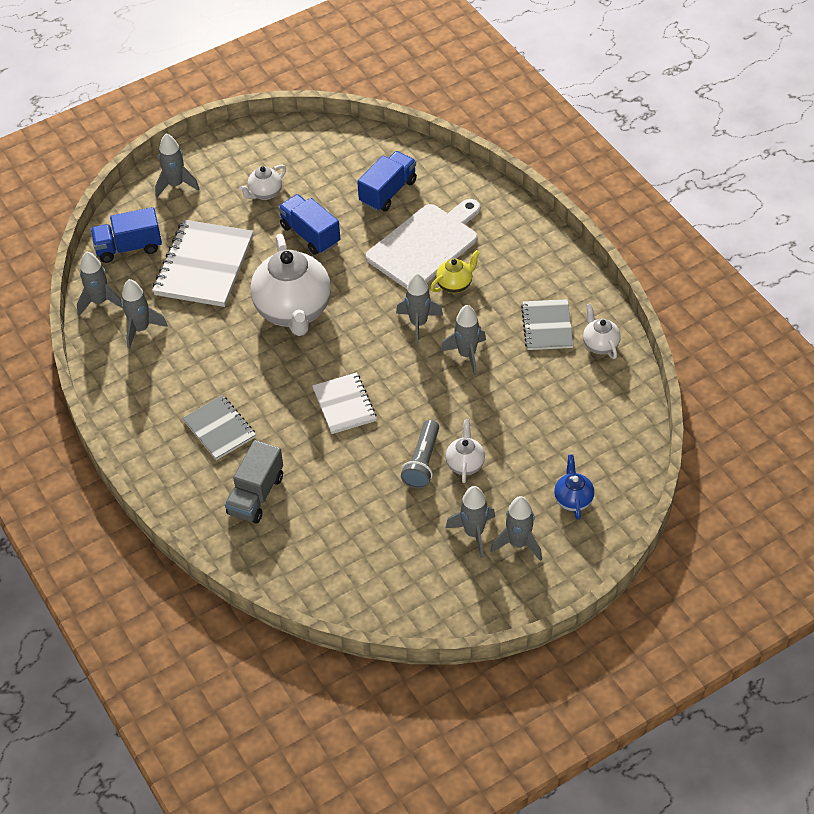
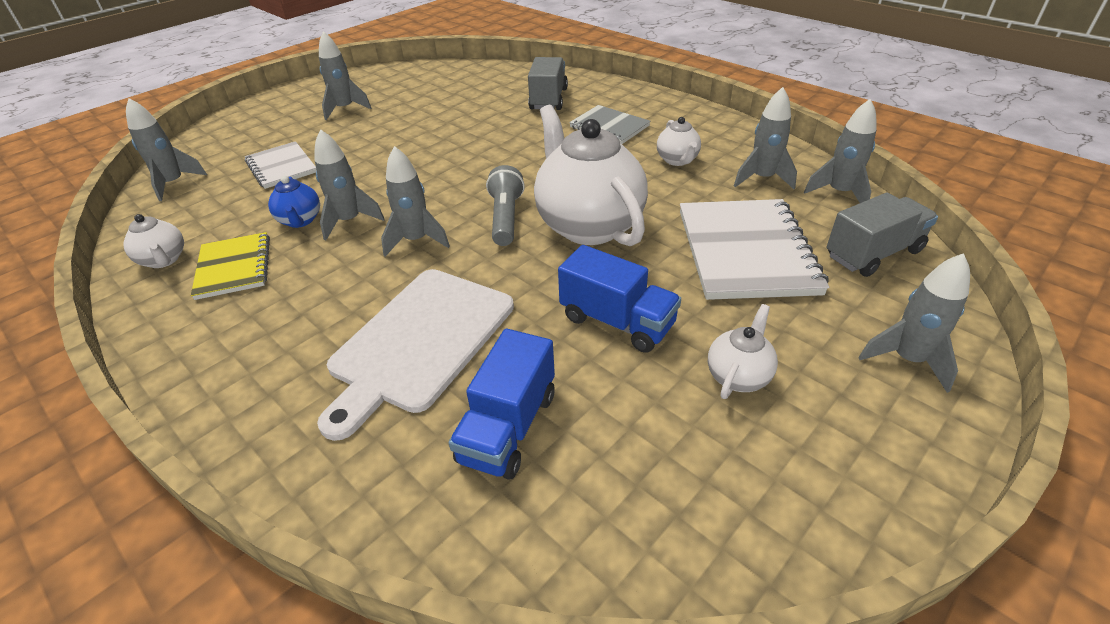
camera: 165 degrees right, 10 degrees down
blue truck [90,207,162,263] -> grey truck [827,193,938,277]
white notebook [312,372,376,434] -> white notebook moved to [245,141,317,189]
grey flashlight [401,420,439,489] -> grey flashlight moved to [486,165,525,246]
yellow teapot [430,250,480,293] -> none
white teapot [446,419,485,483] -> white teapot moved to [657,117,701,166]
grey rocket [490,496,542,561] -> grey rocket moved to [126,98,207,201]
grey notebook [521,299,574,350] -> yellow notebook [191,232,270,300]
blue teapot [554,454,594,520] -> blue teapot moved to [268,176,320,228]

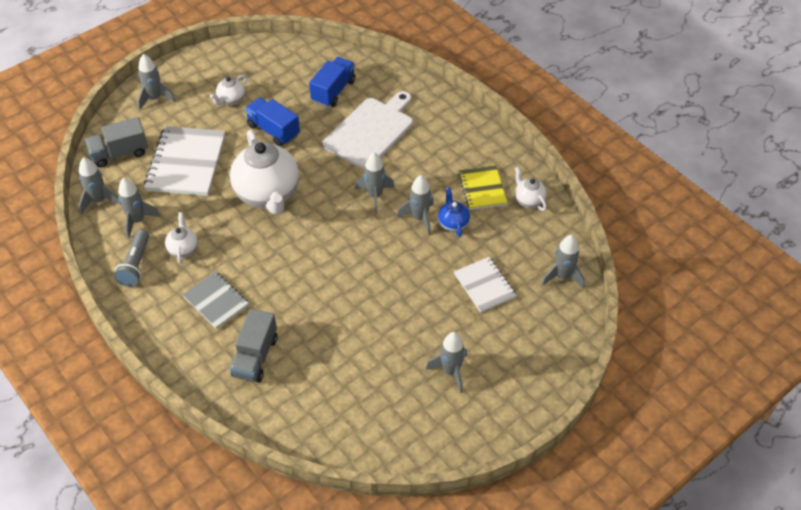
camera: 175 degrees left, 10 degrees up
grey flashlight [486,165,525,246] -> grey flashlight moved to [114,229,149,287]

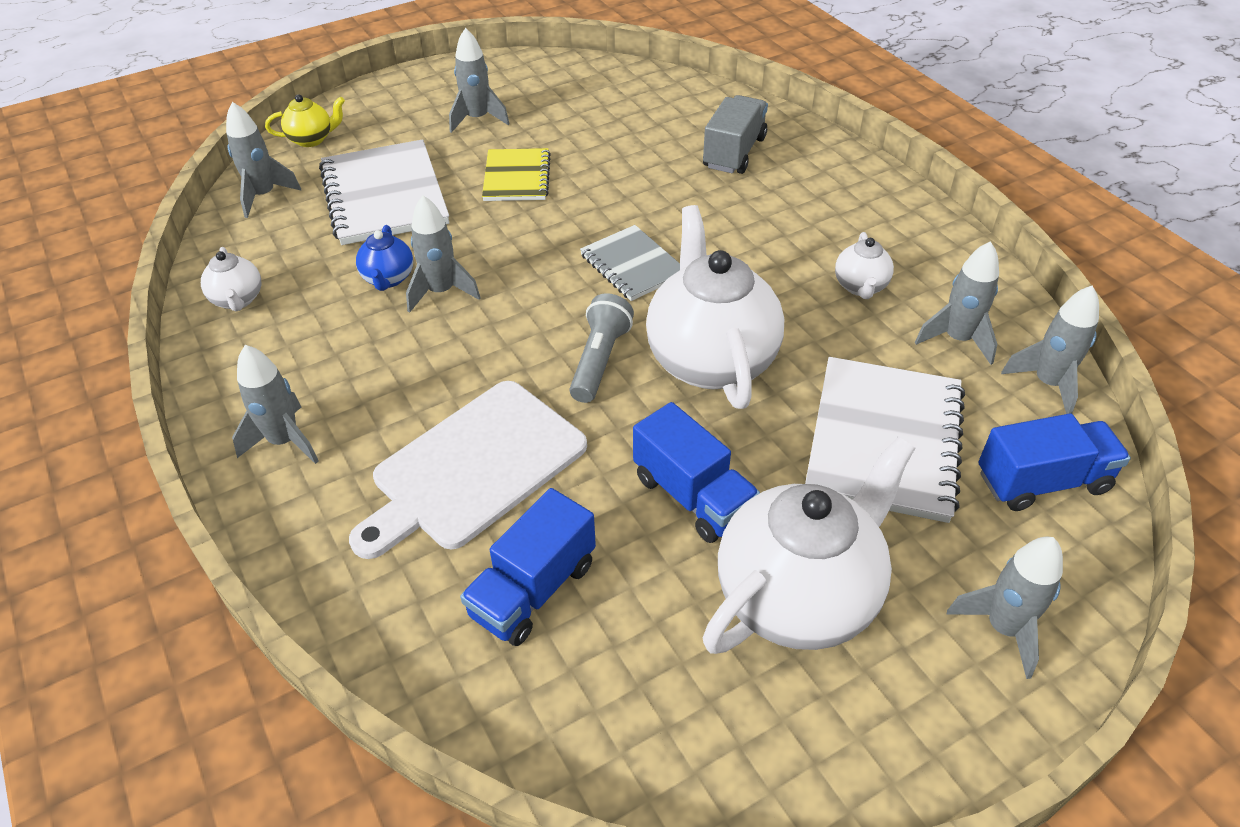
camera: 170 degrees left, 5 degrees down
grey truck [85,117,148,168] -> blue truck [978,413,1131,511]
grey flashlight [114,229,149,287] -> grey flashlight moved to [569,293,634,403]
grey notebook [182,271,249,329] -> grey notebook moved to [580,225,680,301]
white teapot [210,75,247,105] -> white teapot [703,436,915,654], size x2.19
grey rocket [355,153,395,213] -> grey rocket moved to [232,345,319,464]
white notebook [454,257,517,313] -> white notebook [319,139,449,245], size x1.68
yellow notebook [458,165,508,210] -> yellow notebook moved to [482,148,551,201]
none -> yellow teapot [265,94,345,147]

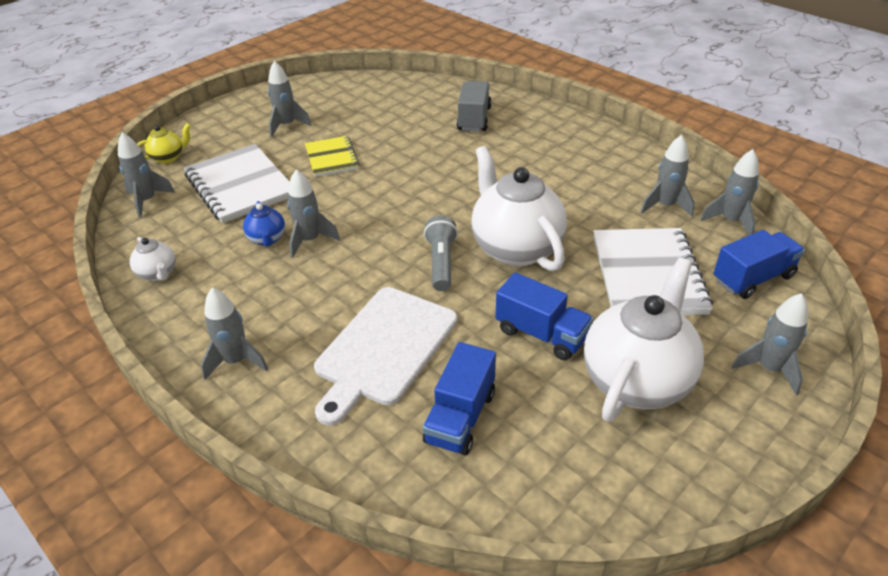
camera: 15 degrees left, 5 degrees down
grey notebook [580,225,680,301] -> none
white teapot [835,232,894,299] -> none

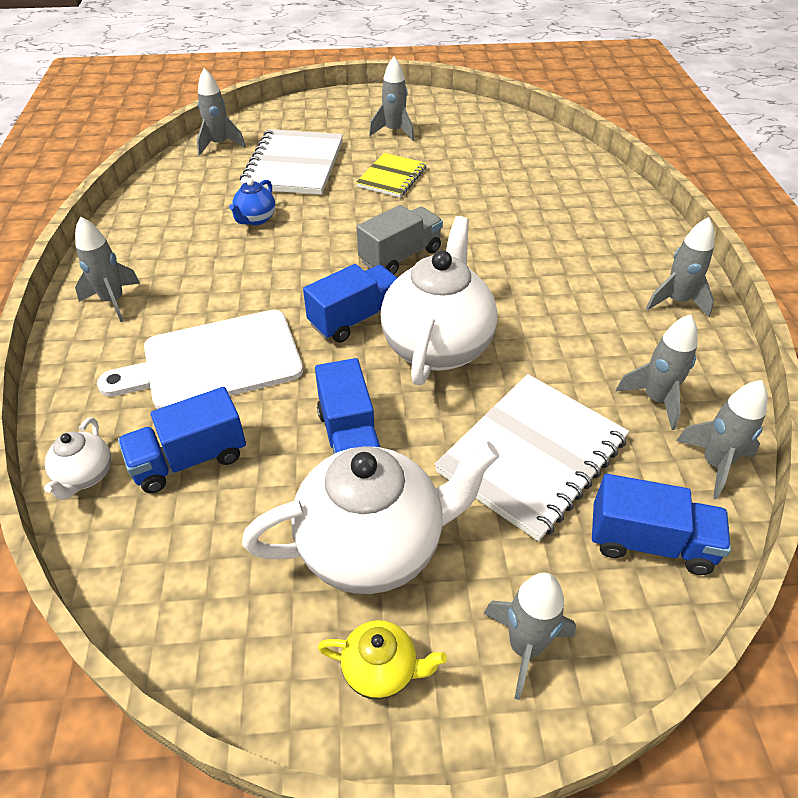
camera: 40 degrees right, 5 degrees up
white teapot [130,237,176,281] -> white teapot moved to [44,417,111,500]
yellow teapot [137,123,191,164] -> yellow teapot moved to [318,620,447,700]
grey rocket [287,169,340,258] -> grey rocket moved to [646,217,715,317]
grey flashlight [424,216,458,291] -> blue truck [303,264,397,343]
grey truck [457,81,492,131] -> grey truck moved to [357,205,443,275]

